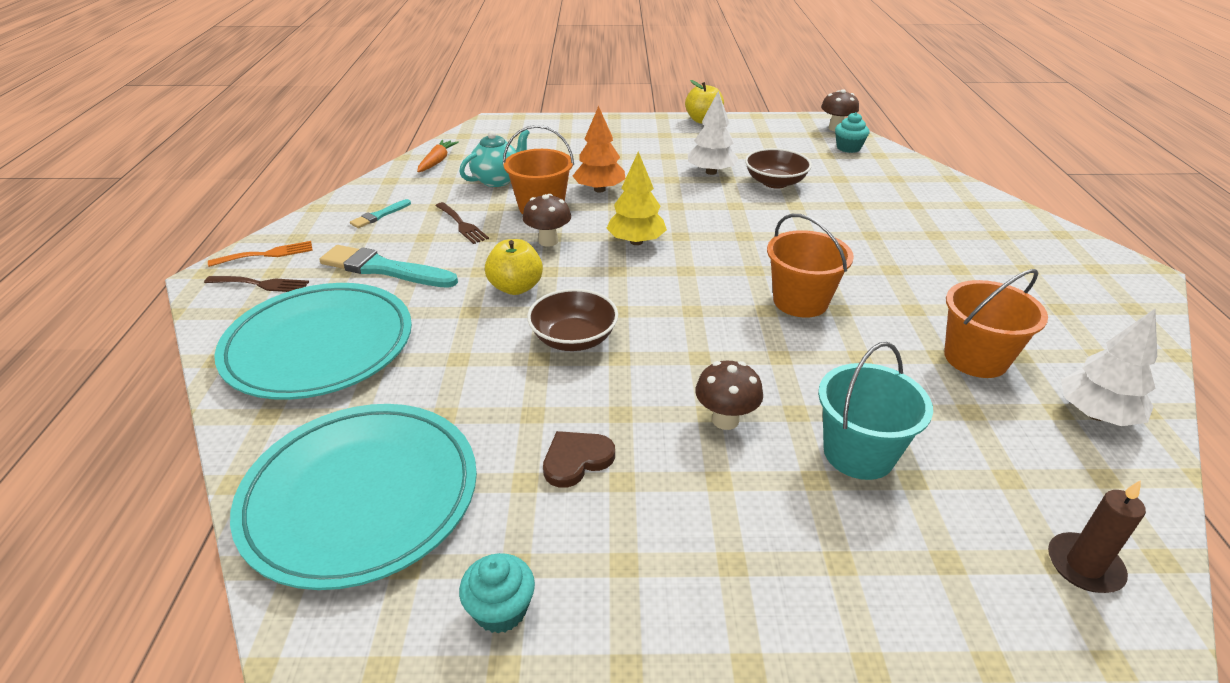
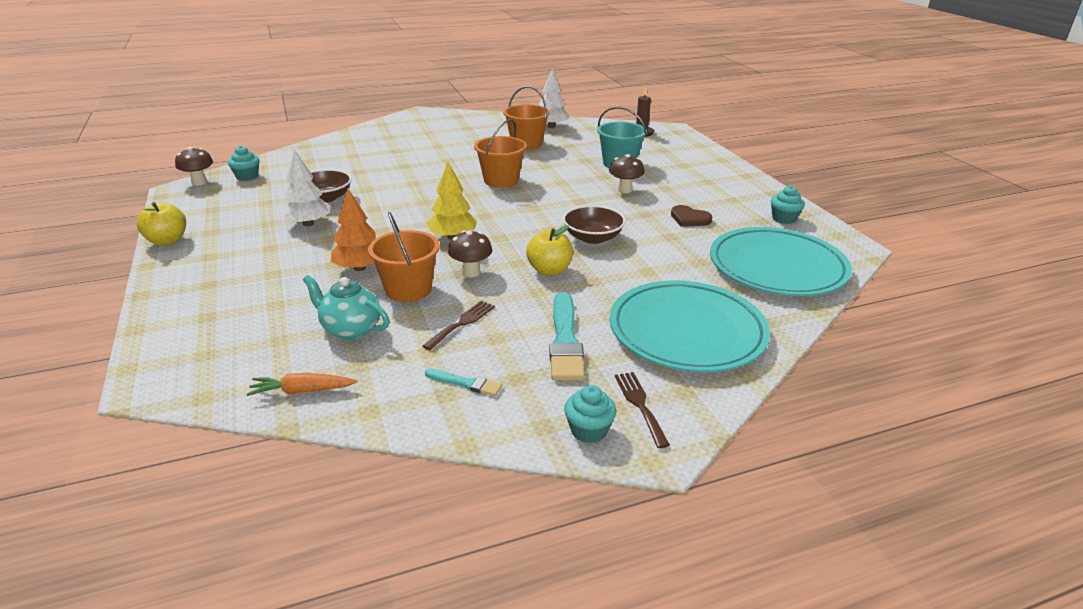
camera: 110 degrees left, 5 degrees down
orange fork [208,241,313,267] -> turquoise cupcake [564,385,616,443]

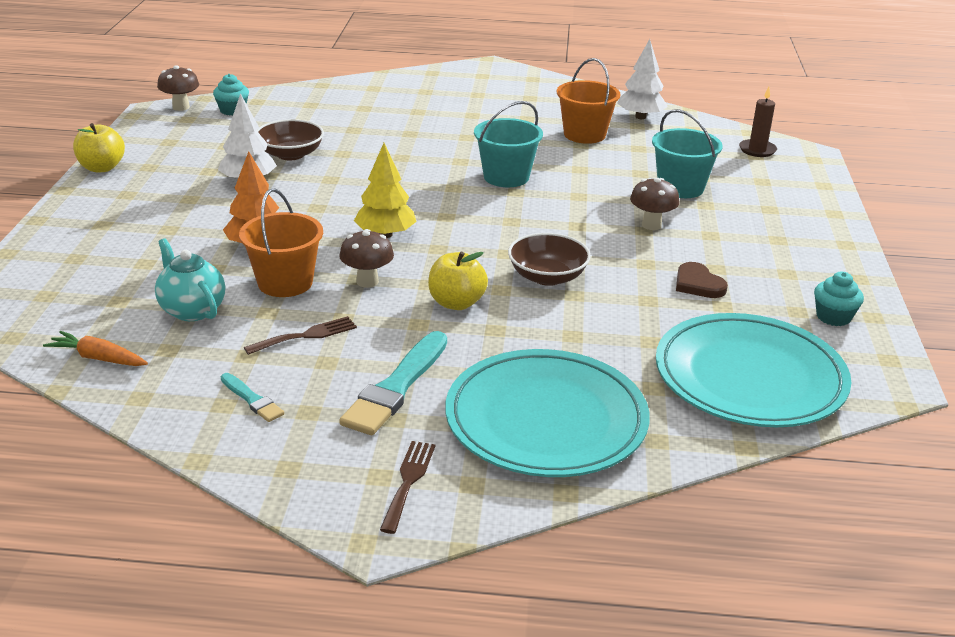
camera: 25 degrees right, 0 degrees up
orange bucket [474,119,527,188] -> turquoise bucket [474,101,543,187]
turquoise cupcake [564,385,616,443] -> none

